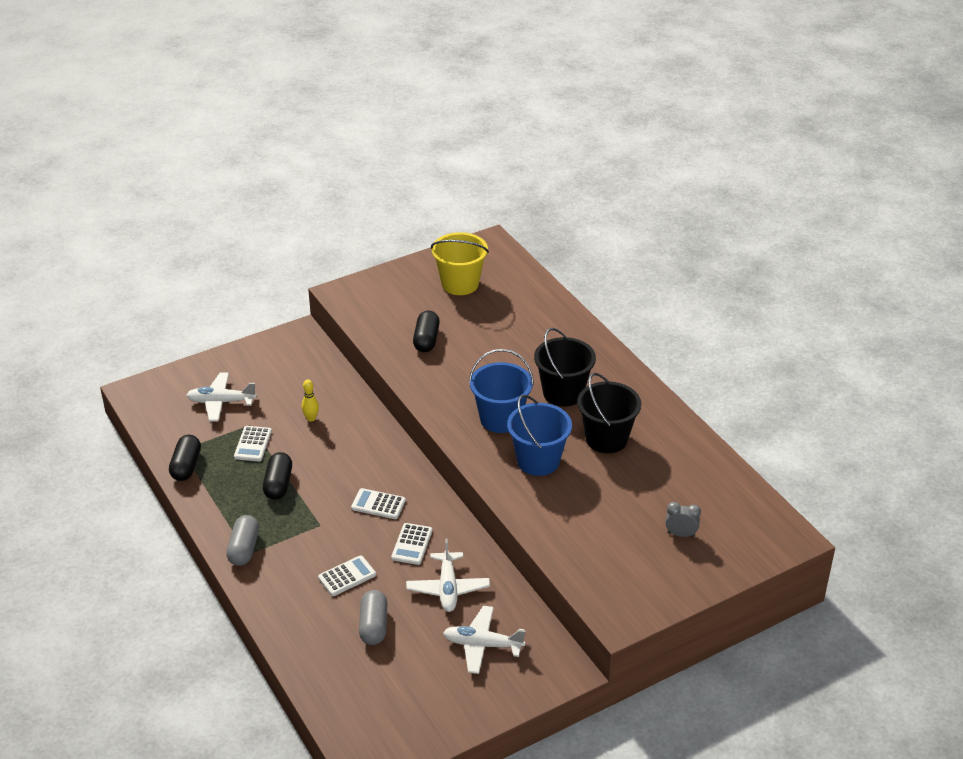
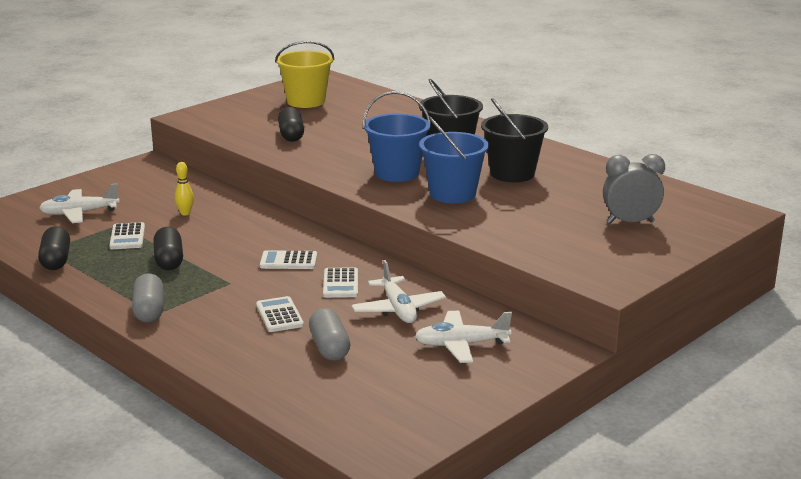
camera: 15 degrees left, 15 degrees down
white calculator [318,555,376,596] -> white calculator turned 60 degrees counterclockwise [256,296,304,332]
grey clock [665,502,701,537] -> grey clock [603,154,665,224], size x1.62

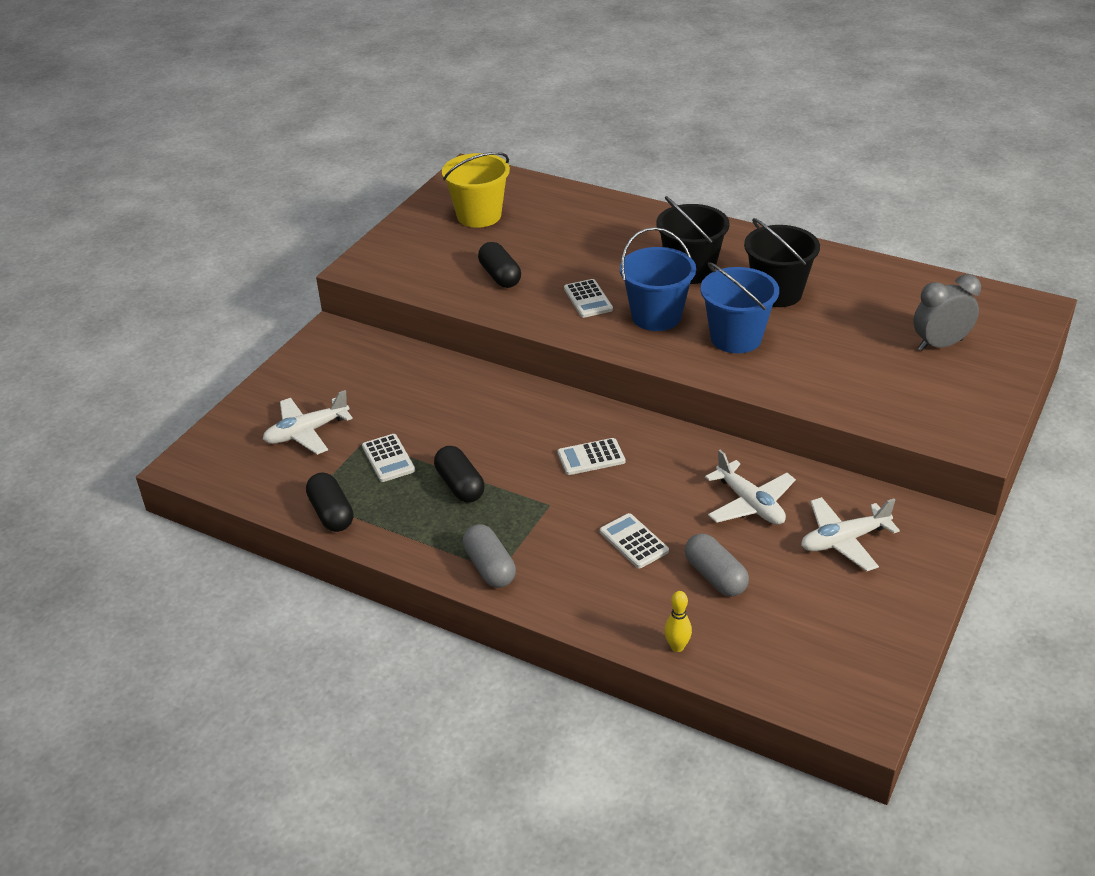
camera: 15 degrees left, 15 degrees up
yellow bowling pin [174,162,194,215] -> yellow bowling pin moved to [664,591,692,652]
white calculator [323,267,358,298] -> white calculator moved to [564,279,613,318]

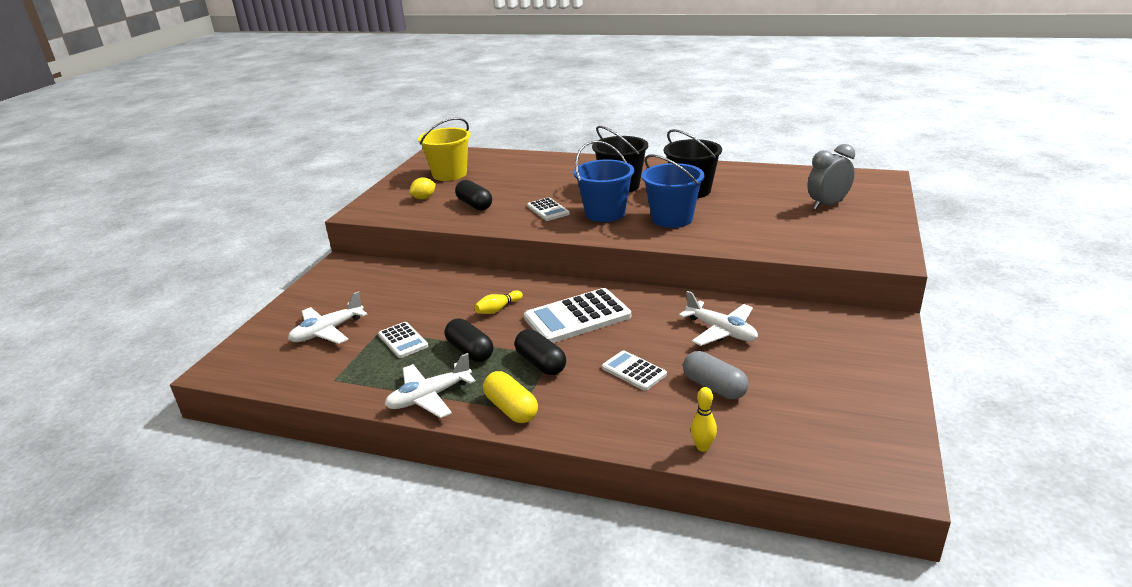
camera: 10 degrees left, 10 degrees down
black capsule [306,473,353,532] -> black capsule moved to [515,329,566,375]
grey capsule [462,524,516,588] -> yellow capsule [483,371,538,423]
white calculator [557,438,625,475] -> white calculator [524,288,631,343], size x1.83
white plane [801,497,900,571] -> white plane moved to [385,353,476,418]
none -> yellow lemon [409,178,436,199]
none -> yellow bowling pin [474,290,523,314]

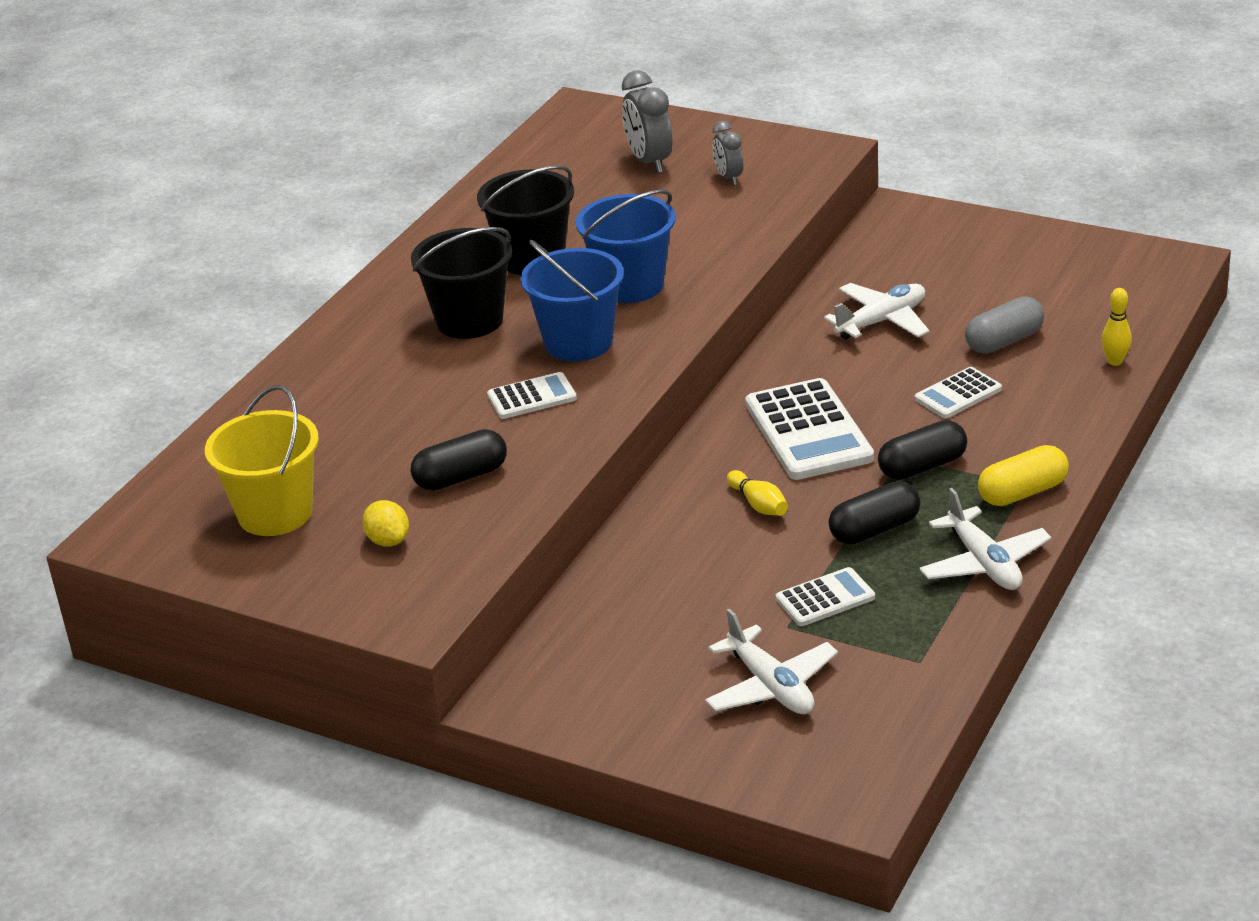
camera: 80 degrees left, 5 degrees up
none -> grey clock [713,121,743,185]

